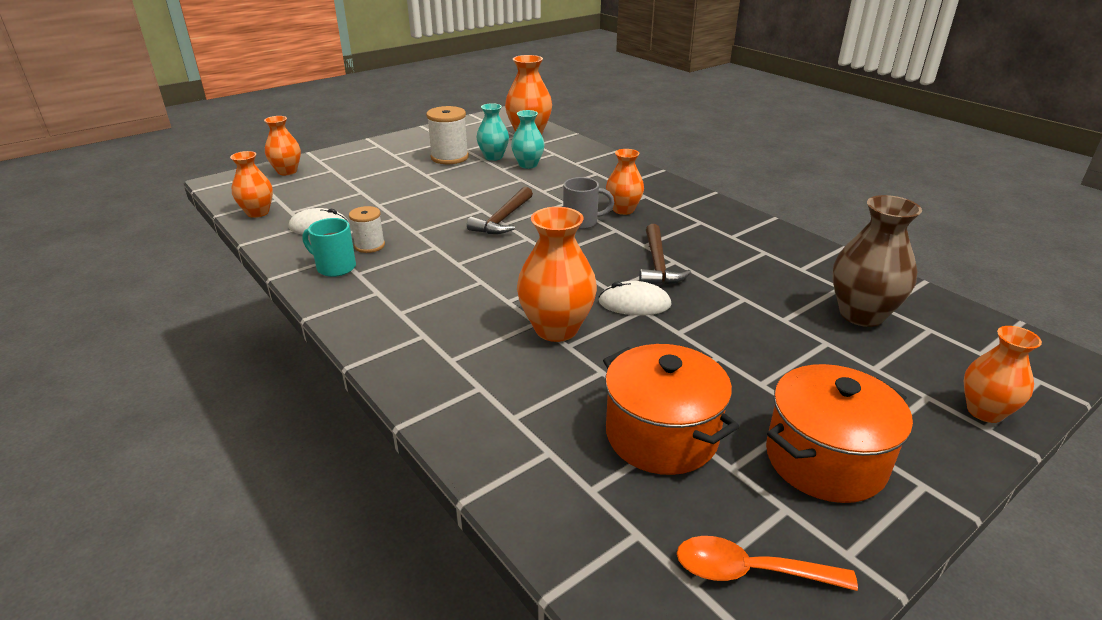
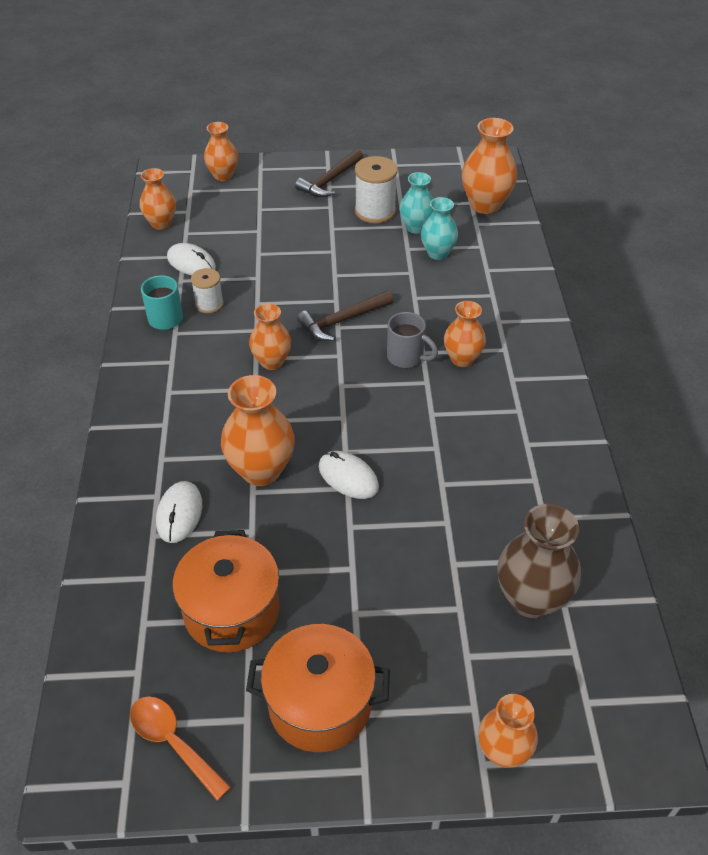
camera: 35 degrees right, 15 degrees up
brown hammer [639,224,691,285] -> brown hammer moved to [295,149,363,197]
none -> white mouse [156,481,202,543]
none -> orange vase [249,303,291,370]

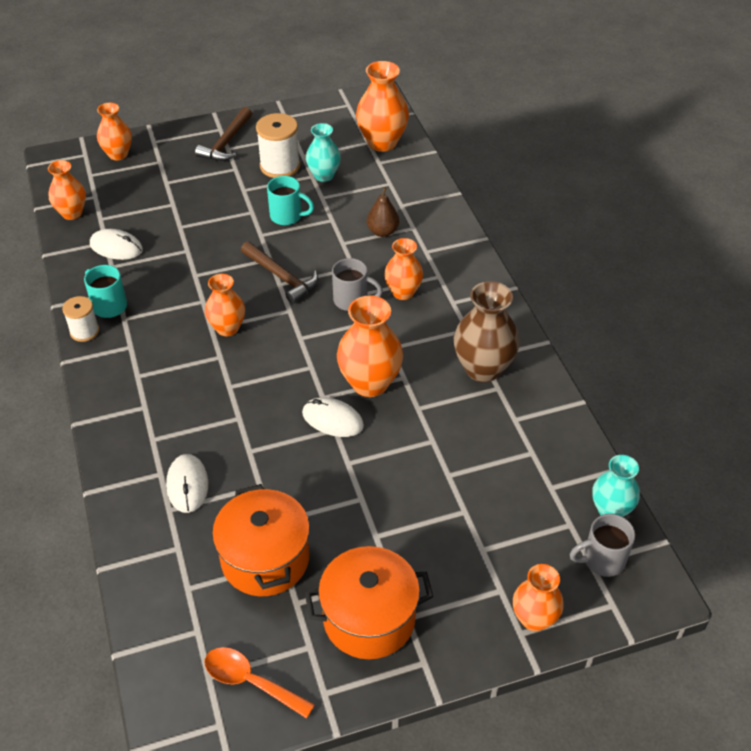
camera: 15 degrees left, 0 degrees up
white spool [191,268,224,314] -> white spool moved to [62,296,99,342]
orange vase [221,375,295,486] -> orange vase moved to [337,296,403,397]
brown hammer [297,290,394,341] -> brown hammer turned 90 degrees counterclockwise [241,241,318,304]
turquoise vase [421,197,458,260] -> turquoise vase moved to [592,455,640,517]
brown vase [497,504,581,619] -> brown vase moved to [454,281,520,382]
none -> turquoise mug [267,176,314,225]
none -> brown pear [367,187,399,237]
none -> grey mug [570,514,635,577]

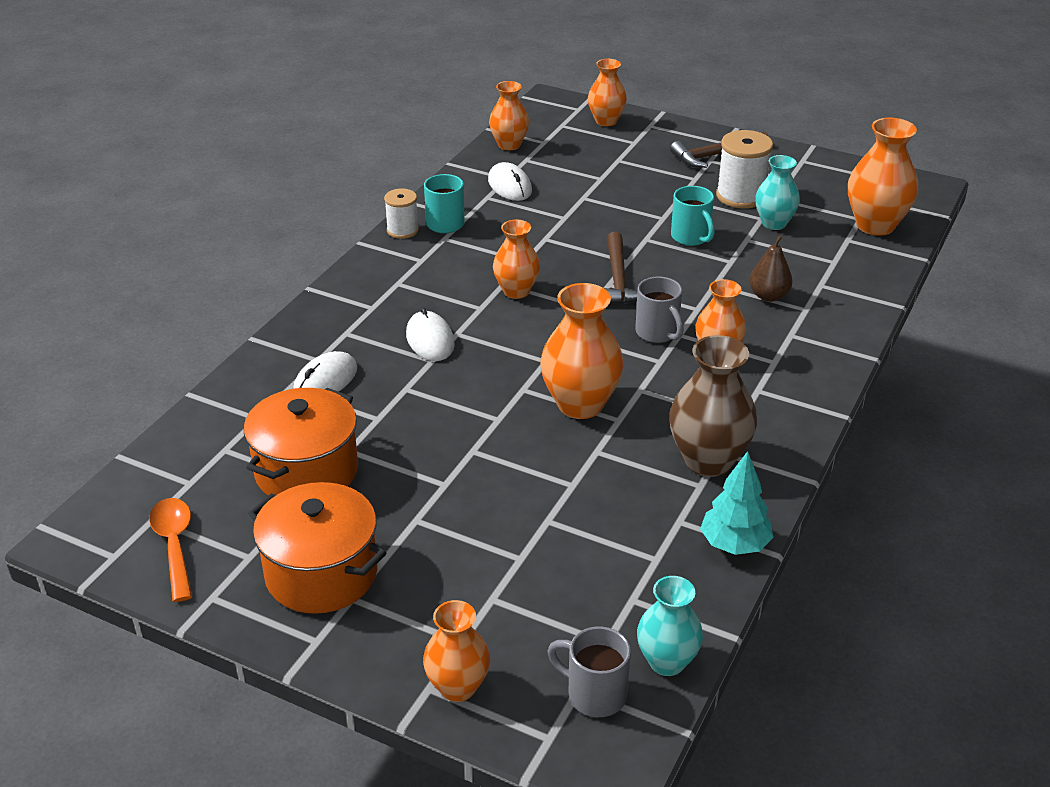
camera: 45 degrees right, 10 degrees down
white mouse [302,397,364,437] -> white mouse moved to [406,308,455,361]
none -> turquoise tree [700,451,774,555]

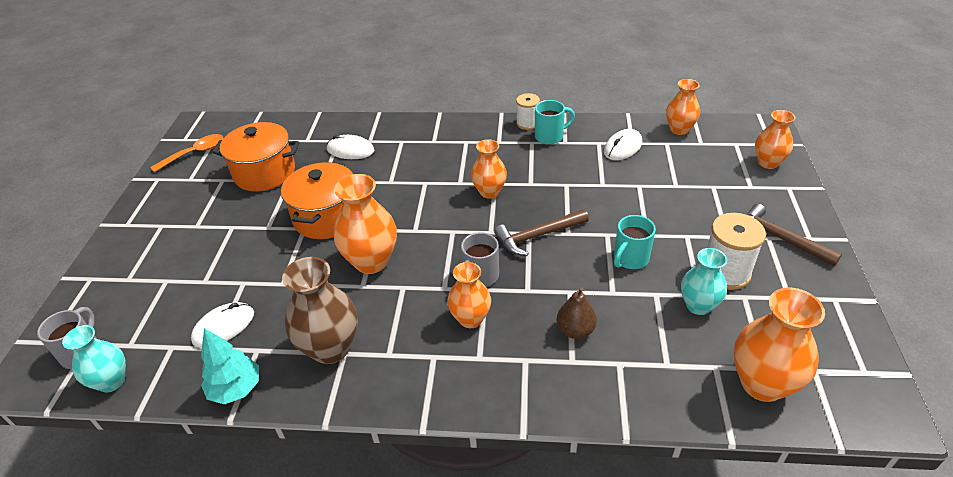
camera: 70 degrees right, 5 degrees up
orange pot [248,482,386,614] -> orange pot moved to [281,162,353,239]
white mouse [406,308,455,361] -> white mouse moved to [191,302,254,348]
orange vase [423,600,490,702] -> none

